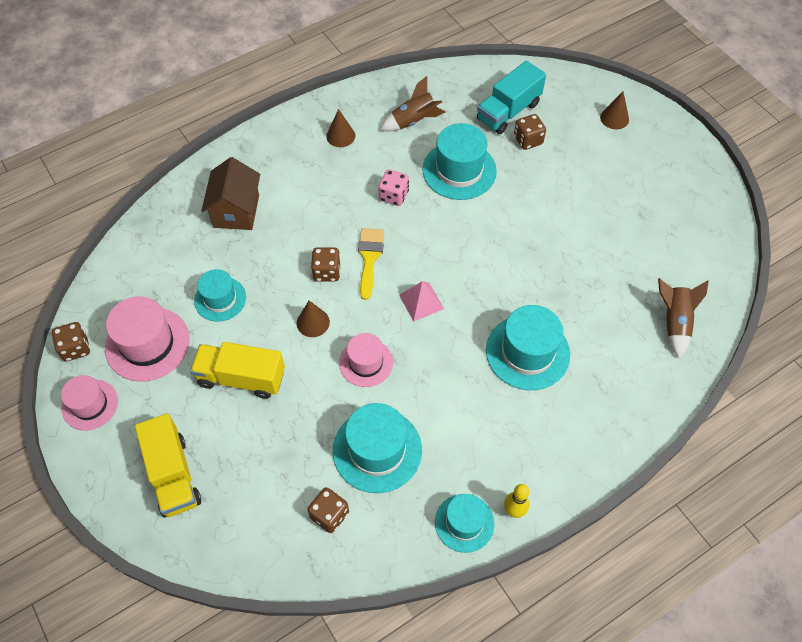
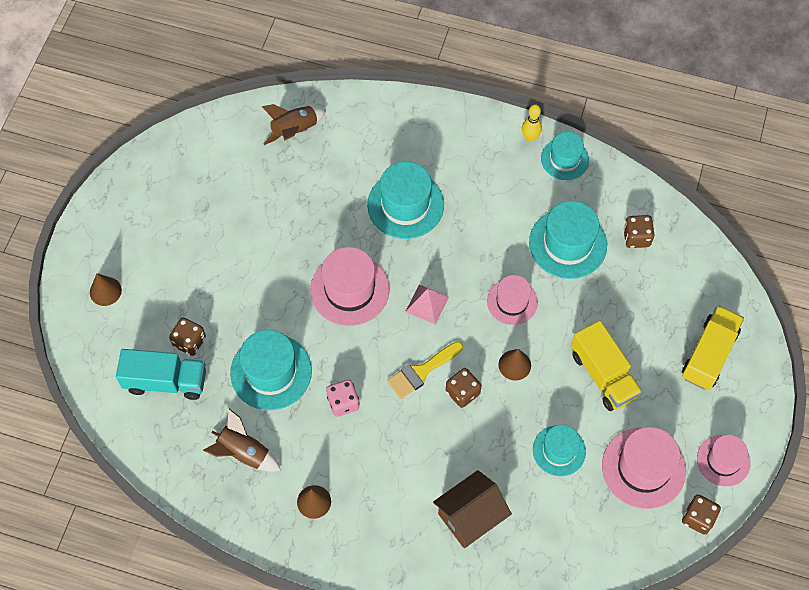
camera: 130 degrees left, 5 degrees up
none -> pink hat [310,247,389,326]

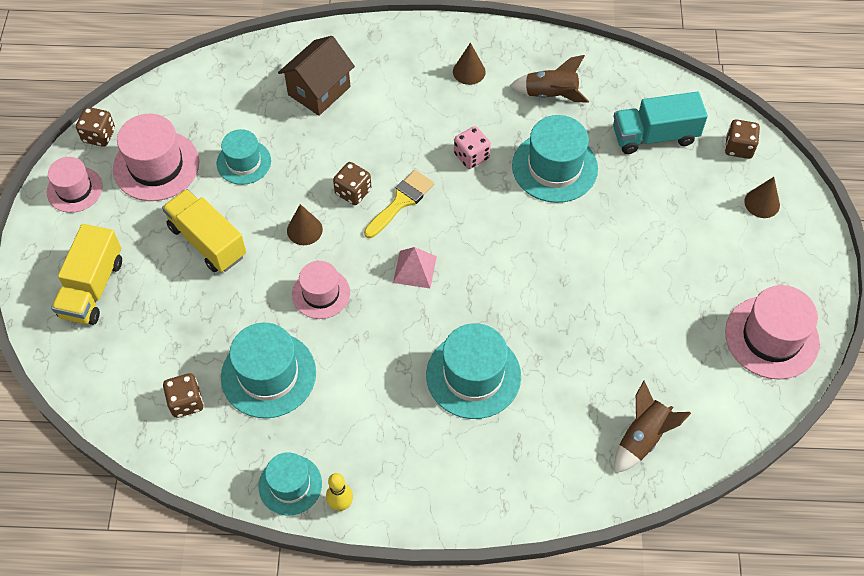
camera: 165 degrees right, 5 degrees down
brown dice [169,317,206,356] -> brown dice moved to [725,119,760,159]
pink hat [310,247,389,326] -> pink hat moved to [725,285,820,380]

